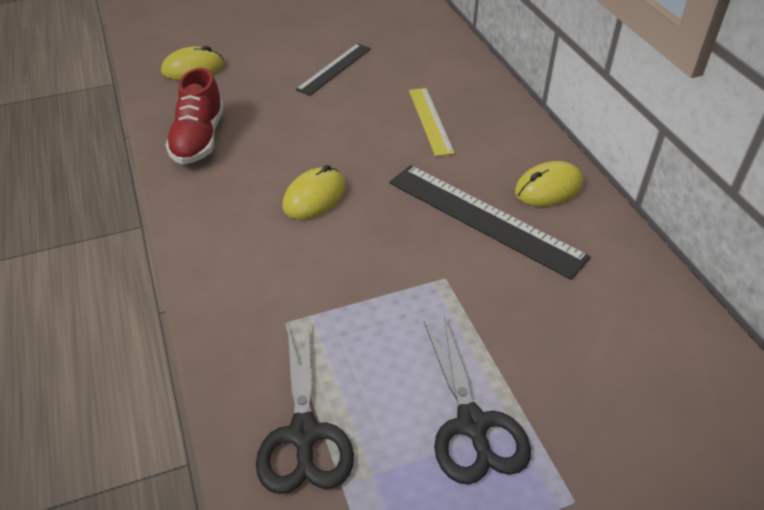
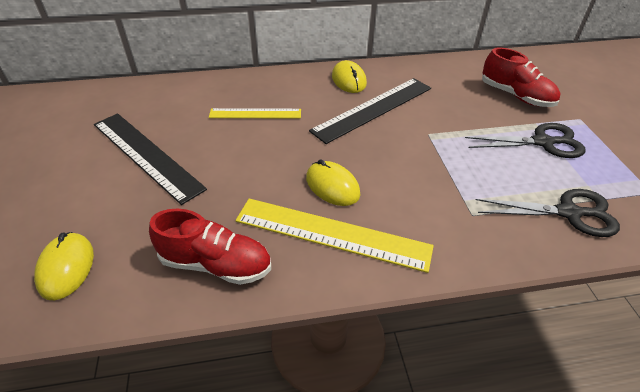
camera: 80 degrees left, 0 degrees up
black ruler [295,43,371,96] -> black ruler [94,113,207,205], size x1.64
none -> yellow ruler [235,198,434,273]
none -> red shoe [482,47,560,107]

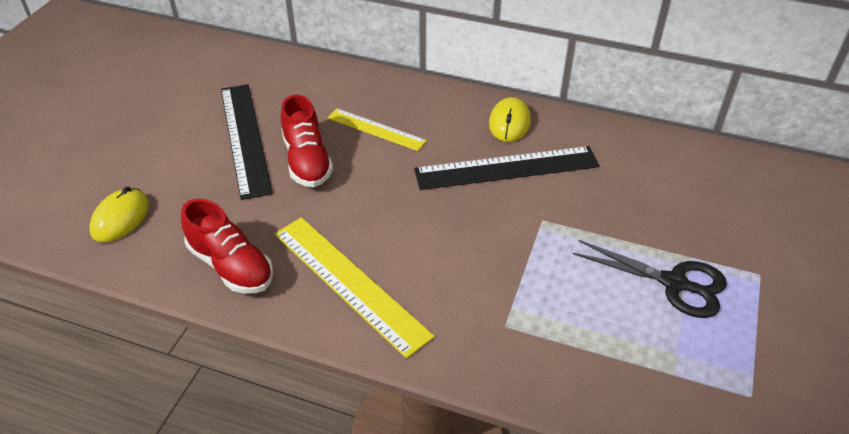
camera: 30 degrees right, 0 degrees up
yellow mouse [306,159,360,206] -> none
black scissors [476,189,620,237] -> none
red shoe [482,47,560,107] -> red shoe moved to [281,95,333,187]

